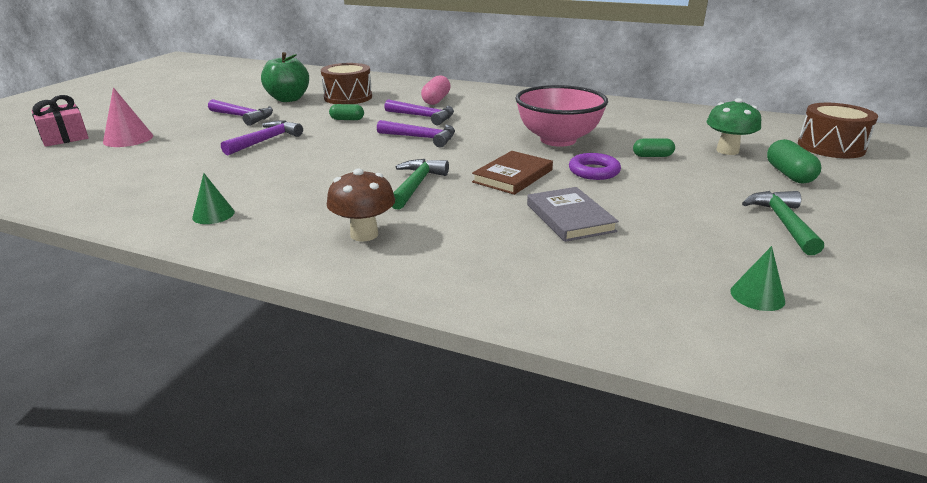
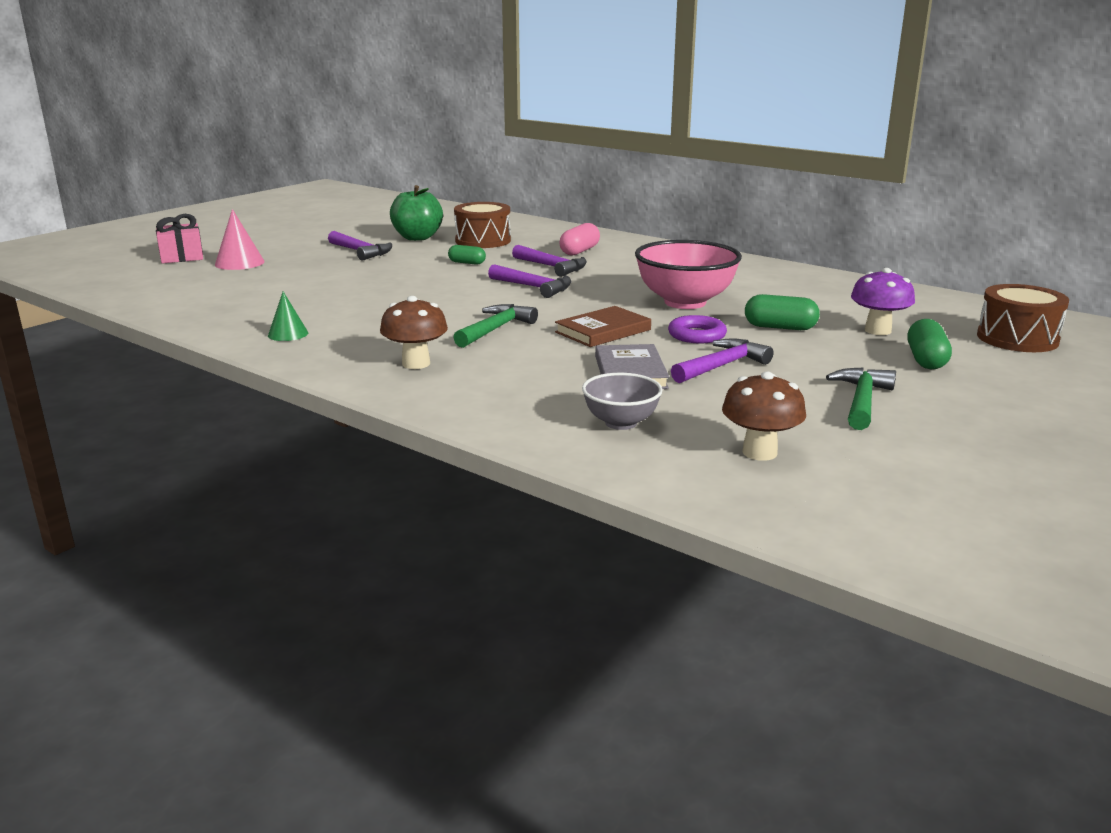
camera: 15 degrees right, 5 degrees down
purple hammer [221,121,303,155] -> purple hammer moved to [671,338,773,383]
green capsule [633,138,675,157] -> green capsule [745,294,820,330], size x1.51
green mushroom [707,98,761,155] -> purple mushroom [851,268,915,335]
green cone [730,246,785,311] -> brown mushroom [722,371,806,461]
none -> grey bowl [582,373,663,430]

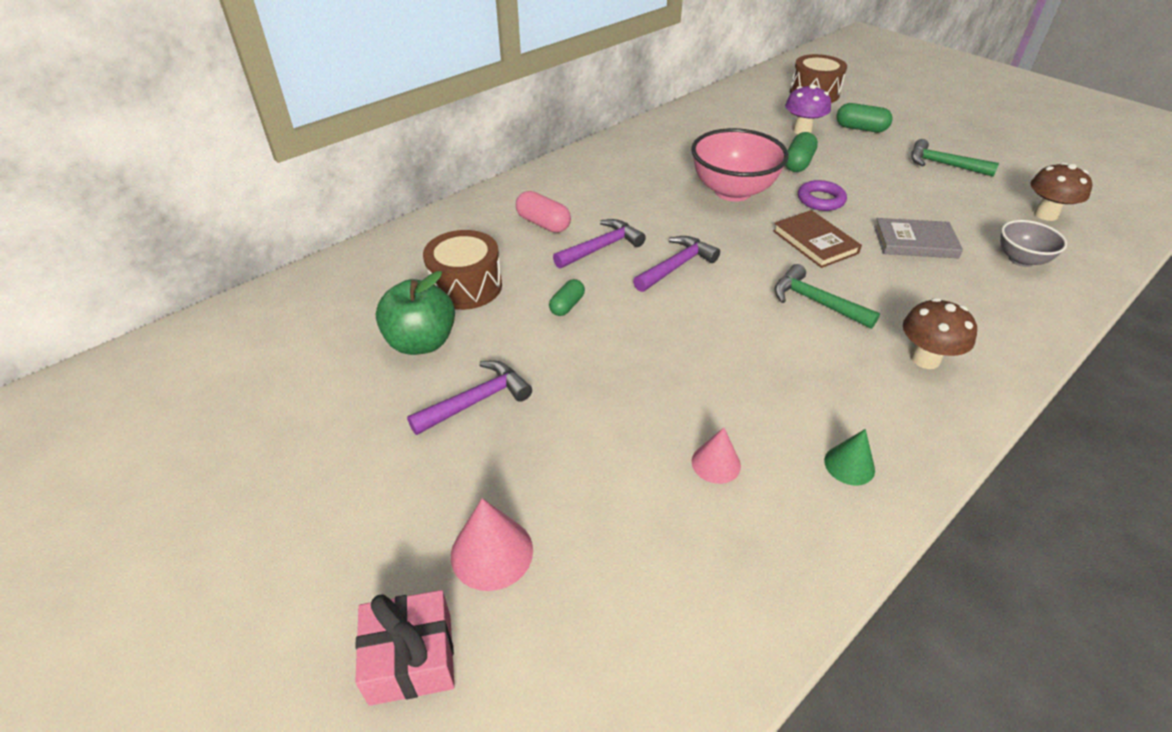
camera: 80 degrees left, 20 degrees up
purple hammer [671,338,773,383] -> none
none -> pink cone [692,427,741,484]

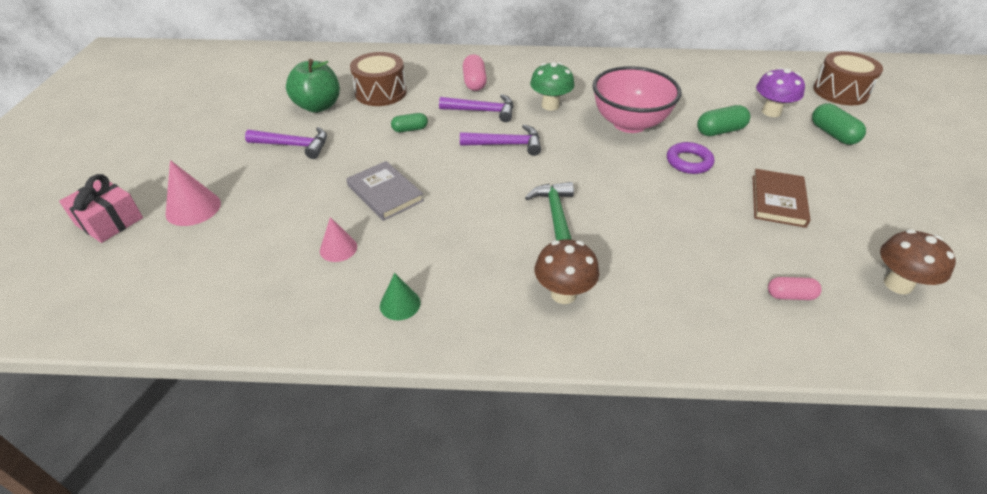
camera: 45 degrees right, 0 degrees up
brown book [773,210,862,268] -> brown book moved to [753,169,810,228]
grey book [874,218,963,258] -> grey book moved to [346,161,424,221]
green hammer [911,139,999,177] -> none
grey bowl [1000,220,1067,267] -> pink capsule [768,277,822,300]
none -> green mushroom [530,62,575,111]

